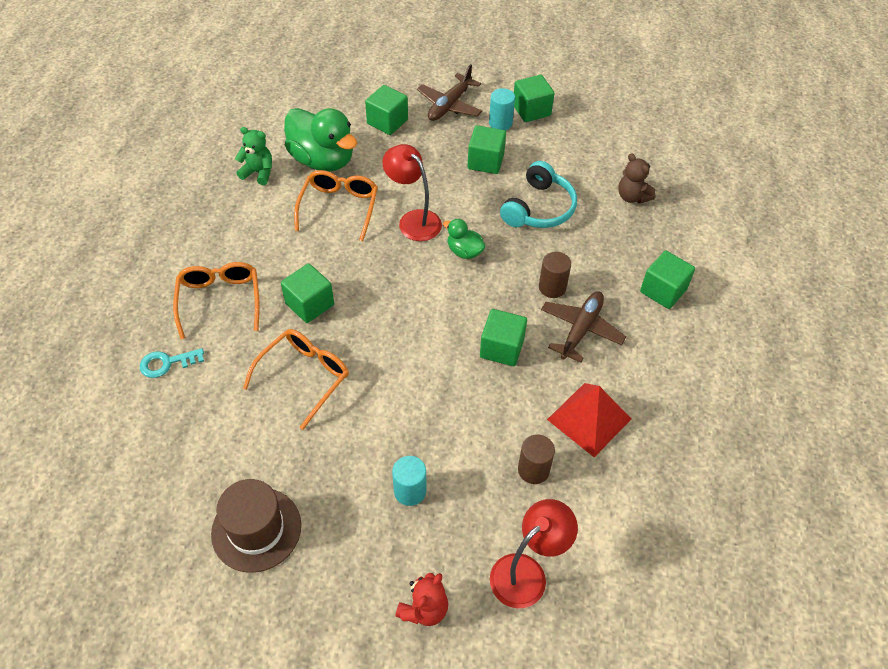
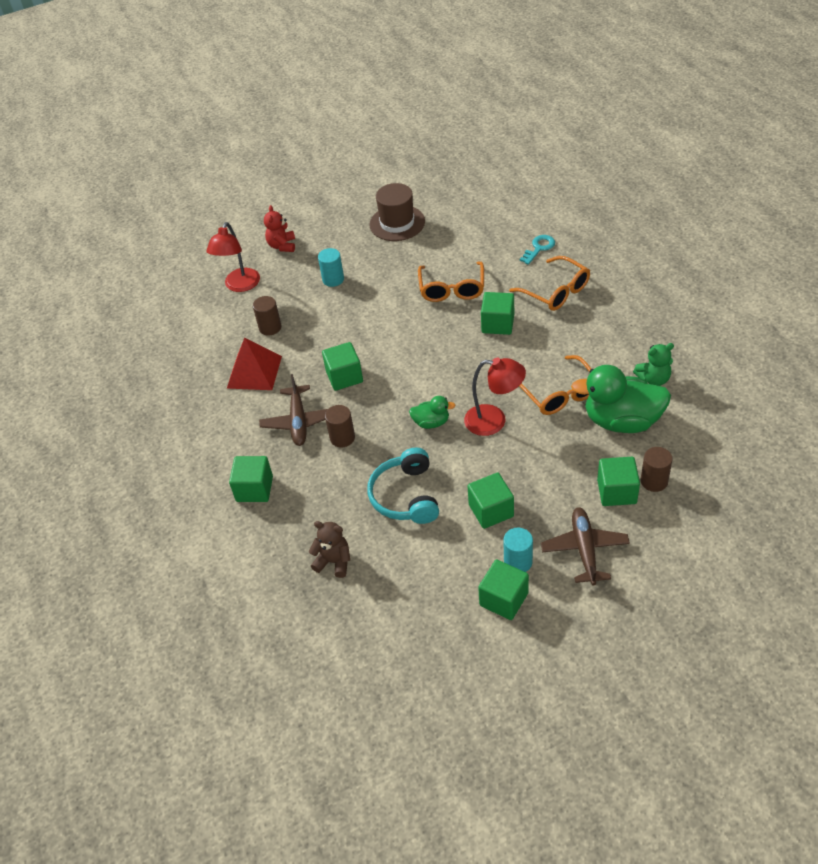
camera: 150 degrees right, 5 degrees down
none -> brown cylinder [641,447,673,492]

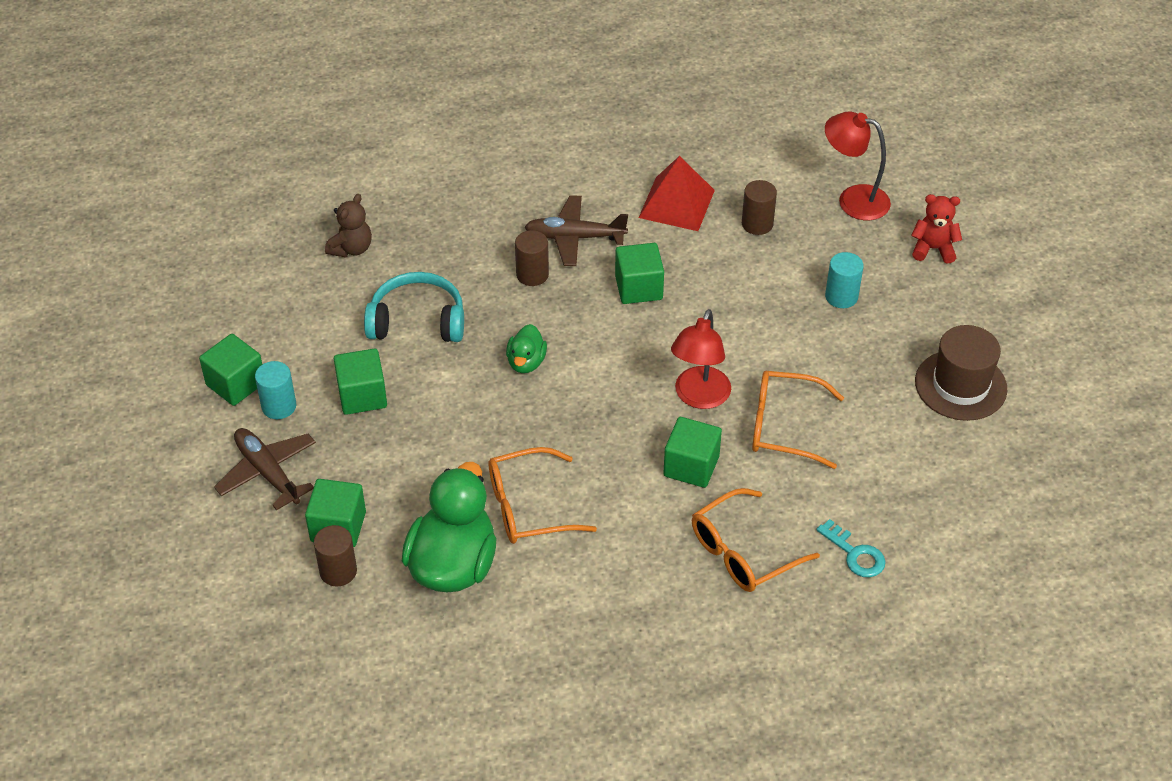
camera: 95 degrees right, 0 degrees up
green cube [229,456,273,502] -> none
red lamp [464,358,526,436] -> red lamp moved to [671,309,731,409]
brown plane [541,507,630,585] -> brown plane turned 135 degrees counterclockwise [214,428,316,510]
green teddy bear [633,343,674,386] -> none

